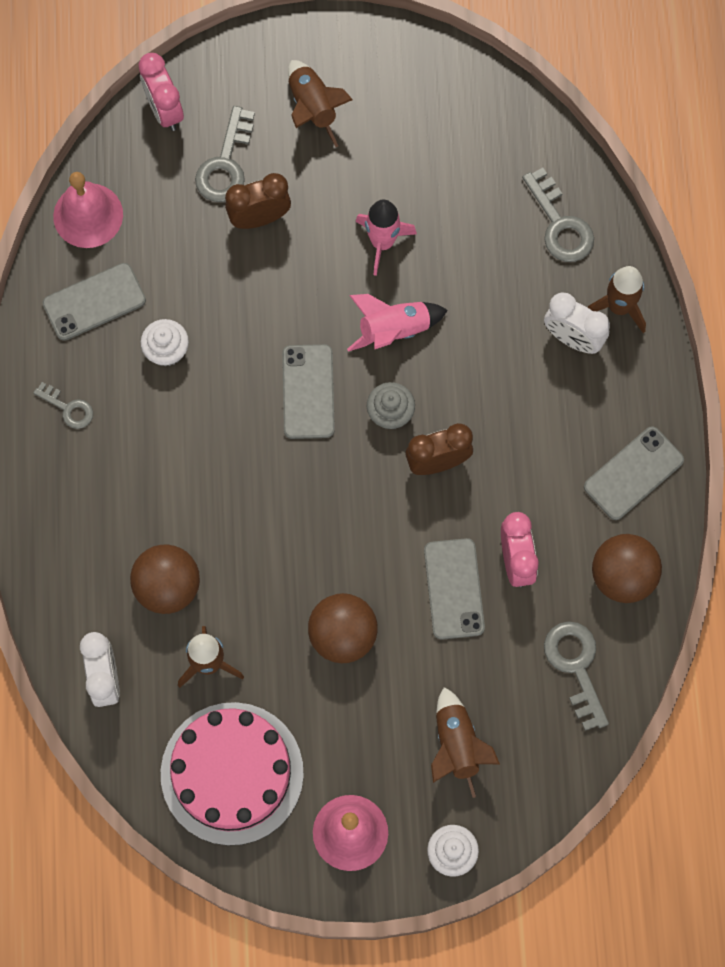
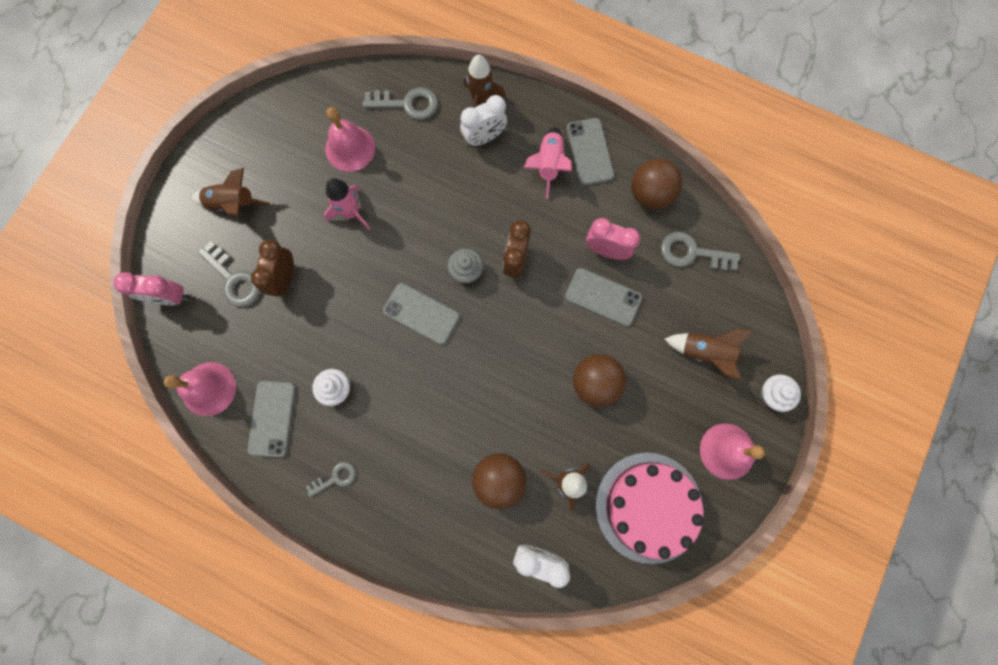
camera: 60 degrees left, 5 degrees up
pink rocket [347,294,448,352] -> pink rocket moved to [524,127,572,198]
none -> pink bell [325,107,375,172]

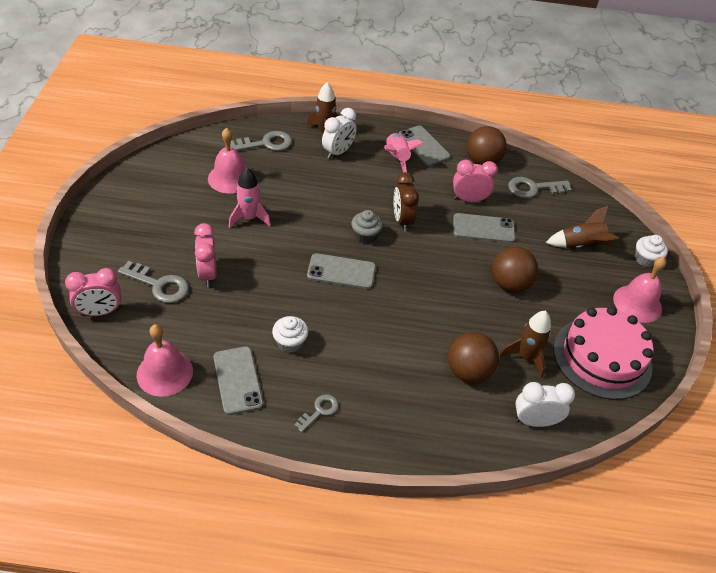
camera: 25 degrees left, 30 degrees down
brown rocket [192,168,270,216] -> none
brown clock [251,239,294,297] -> pink clock [194,223,217,287]

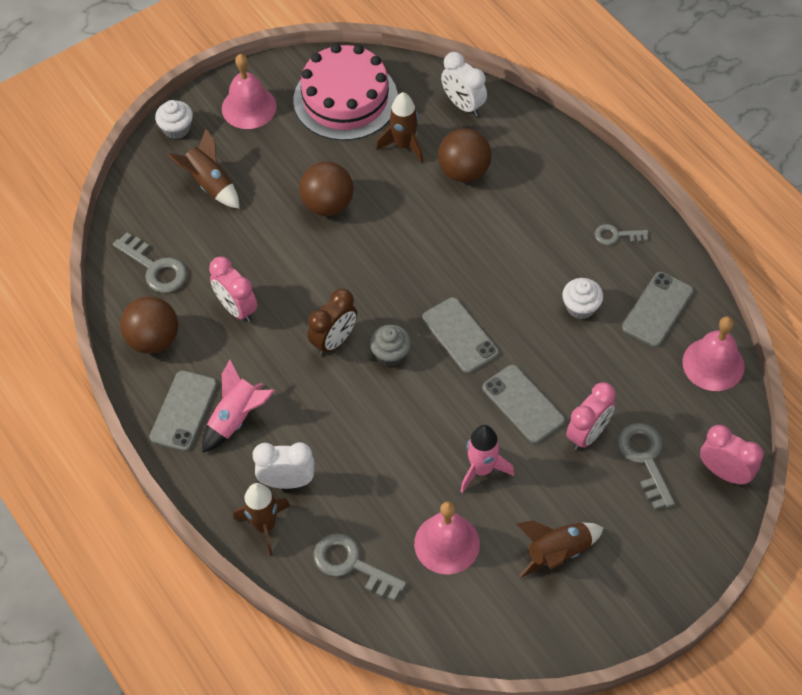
camera: 125 degrees left, 10 degrees up
grey phone [453,213,515,243] -> grey phone moved to [482,365,565,444]
none -> brown rocket [517,521,604,578]

